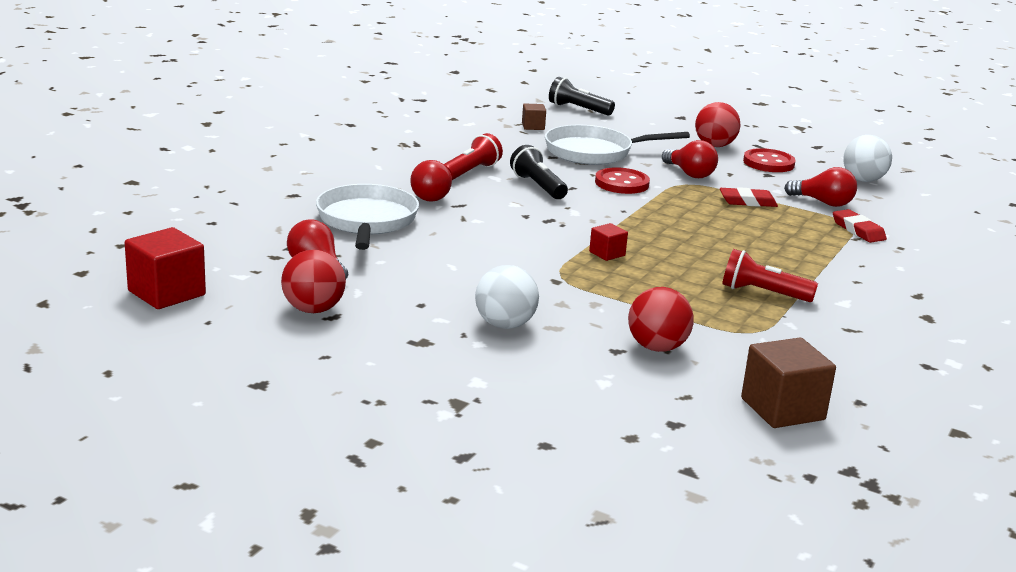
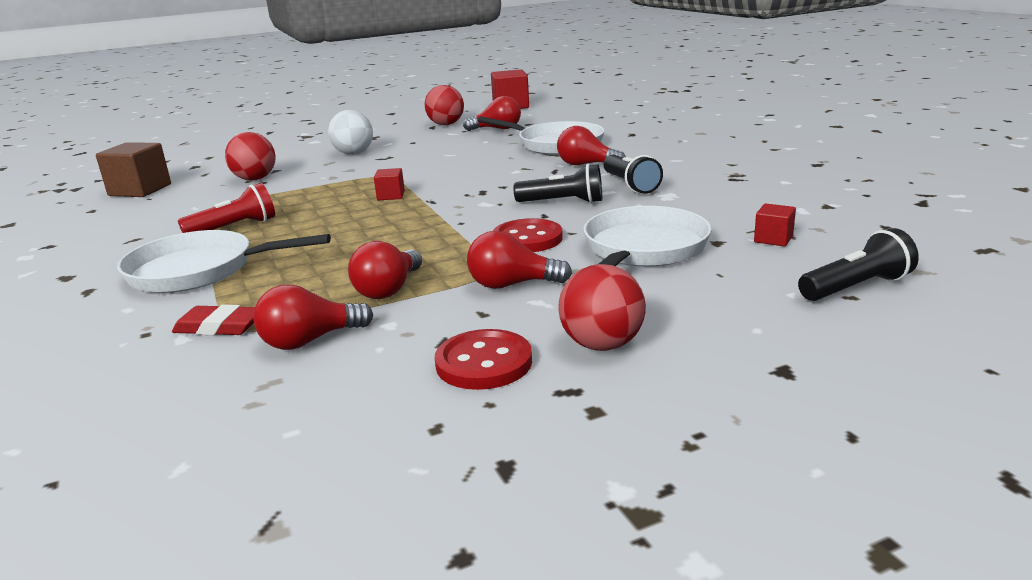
camera: 130 degrees right, 0 degrees up
red flashlight [444,133,503,180] -> black flashlight [603,155,663,194]
brown cube [522,104,546,130] -> red cube [754,203,796,246]
red eraser [720,187,778,207] -> red light bulb [348,241,422,299]
white ball [843,135,892,182] -> none
none -> white pan [117,230,331,293]

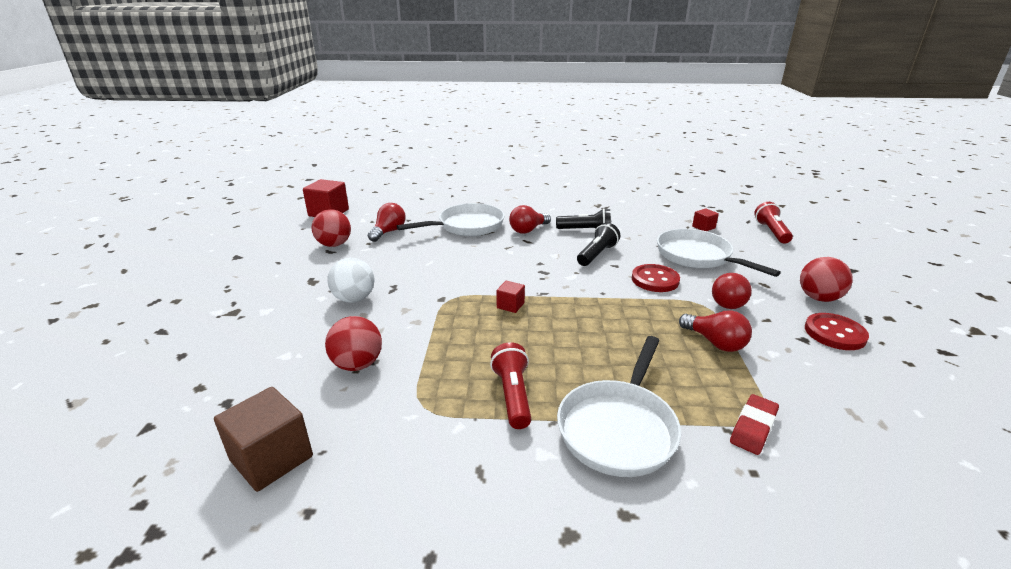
camera: 65 degrees left, 5 degrees up
red light bulb [253,284,373,350] -> none
black flashlight [798,228,919,301] -> red flashlight [754,202,793,244]

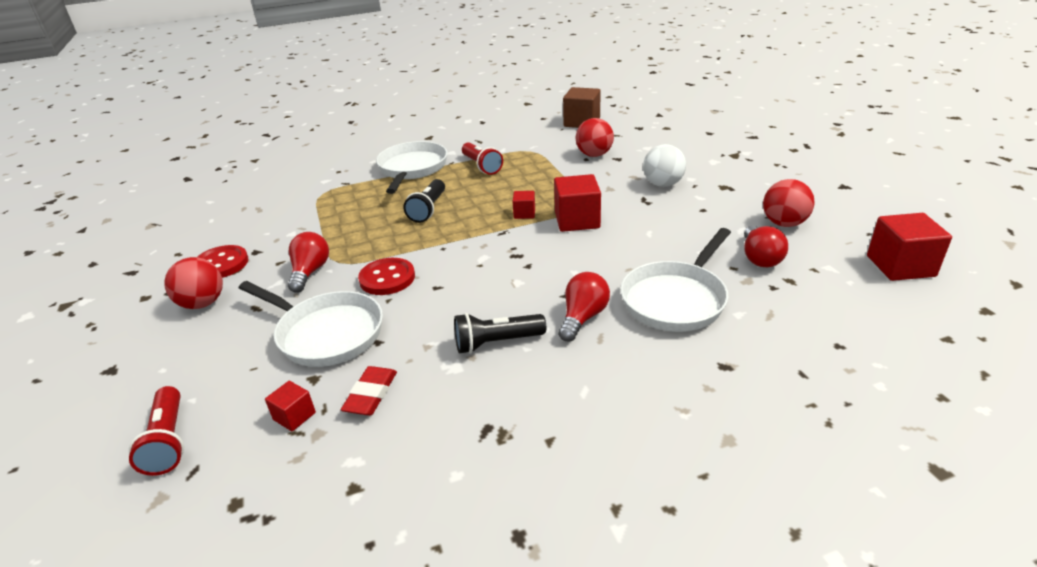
camera: 160 degrees right, 5 degrees up
black flashlight [577,223,620,266] -> black flashlight moved to [403,179,445,223]
red light bulb [679,310,752,352] -> none
red eraser [730,394,779,455] -> red eraser moved to [341,366,397,416]
none -> red cube [554,174,601,232]

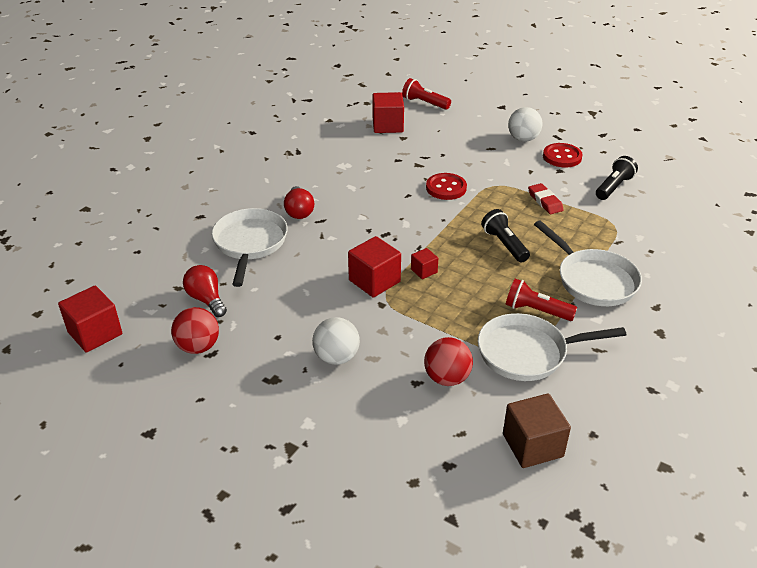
camera: 140 degrees right, 5 degrees up
red ball [164,257,223,309] -> white ball [508,107,542,142]
white pan [239,281,383,367] -> white pan moved to [478,313,626,381]
red cube [265,381,316,431] -> red cube [372,92,404,133], size x1.89
red light bulb [288,232,329,293] -> none
red eraser [341,366,397,416] -> red eraser moved to [528,183,564,214]
black flashlight [454,313,546,354] -> black flashlight moved to [596,156,638,200]

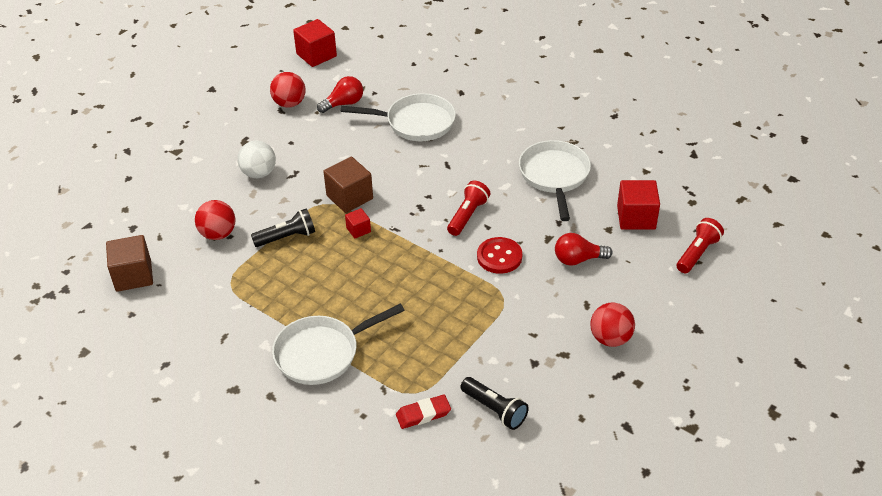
camera: 95 degrees right, 5 degrees up
red light bulb [284,186,314,219] -> red light bulb moved to [555,233,613,266]
red cube [348,236,401,298] -> brown cube [323,156,373,213]
white pan [478,313,626,381] -> white pan moved to [519,140,591,221]
black flashlight [481,209,530,262] -> black flashlight moved to [251,208,315,247]
red flashlight [506,279,577,321] -> red flashlight moved to [447,181,490,236]
white ball [508,107,542,142] -> red ball [590,302,635,347]
red eraser [528,183,564,214] -> red eraser moved to [396,395,451,429]
red button [543,143,583,168] -> none

